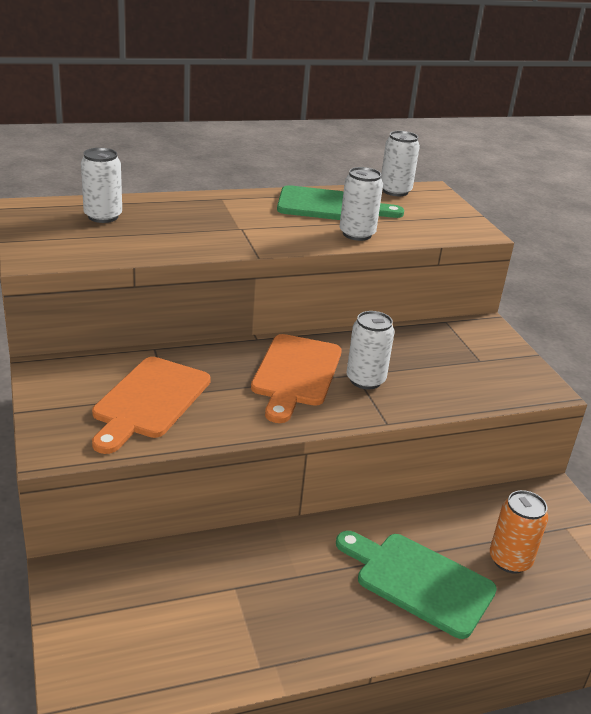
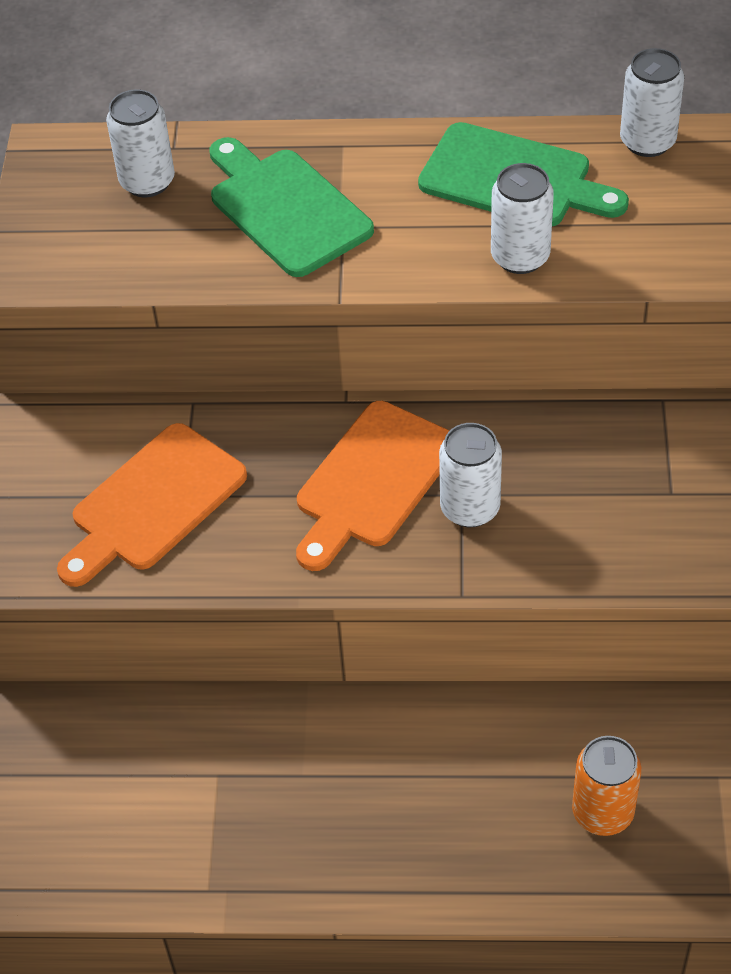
camera: 25 degrees right, 20 degrees up
green cutting board [336,531,497,639] -> green cutting board moved to [210,137,374,277]

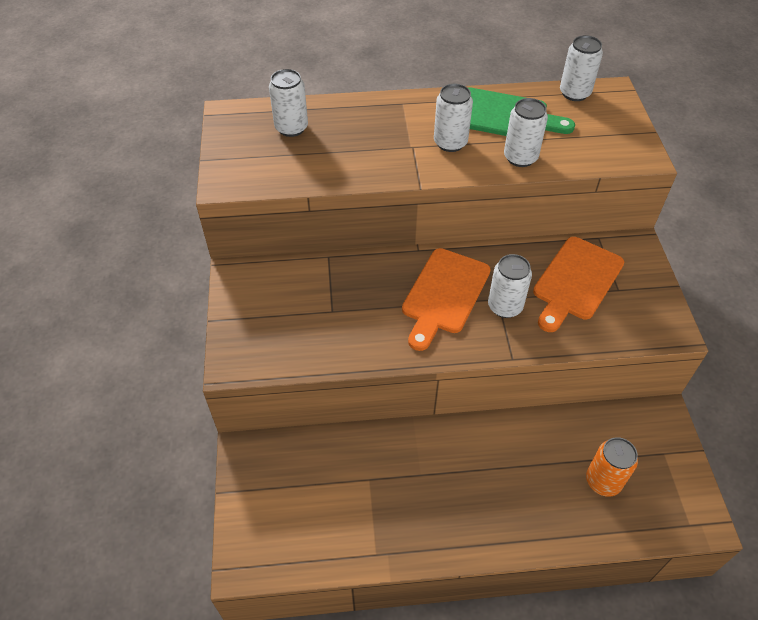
camera: 10 degrees left, 0 degrees up
orange cutting board [57,423,247,587] -> orange cutting board moved to [533,237,624,332]
green cutting board [210,137,374,277] -> none
none -> white can [434,84,473,152]

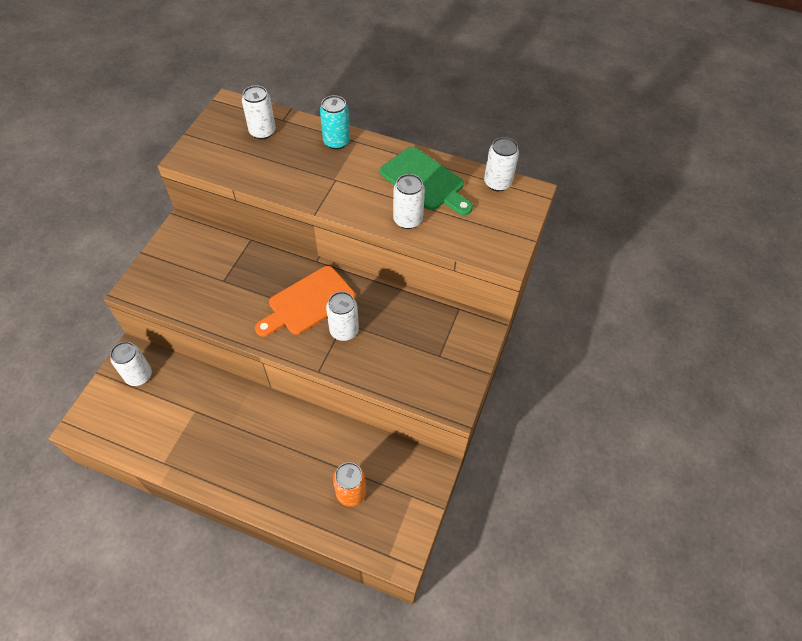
camera: 25 degrees right, 5 degrees up
white can [434,84,473,152] -> white can moved to [110,342,152,386]
orange cutting board [533,237,624,332] -> none
none -> turquoise can [320,95,350,149]

